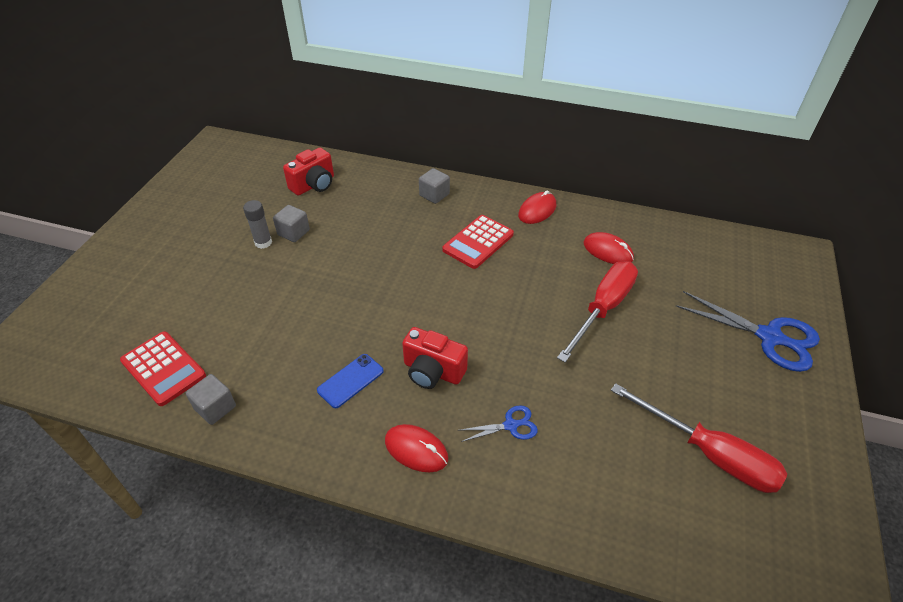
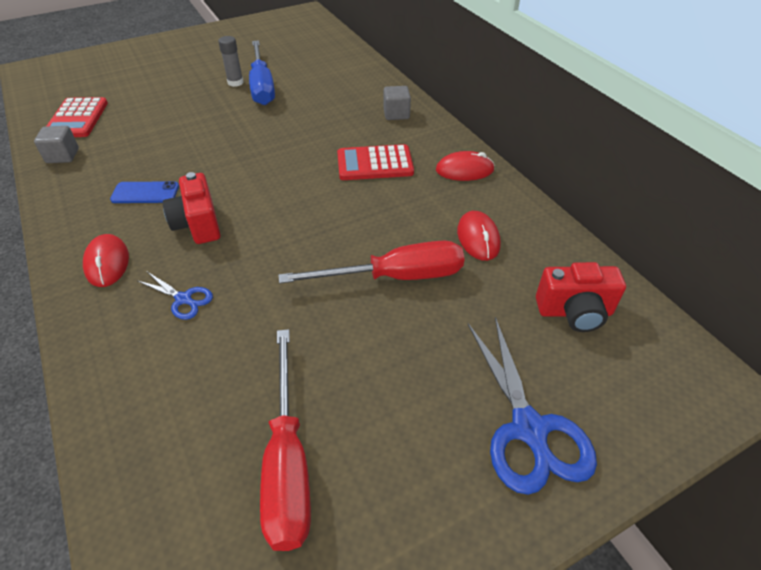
camera: 45 degrees right, 0 degrees up
grey cube [273,205,310,242] -> blue screwdriver [249,40,275,105]
red camera [283,148,334,196] -> red camera moved to [536,262,626,332]

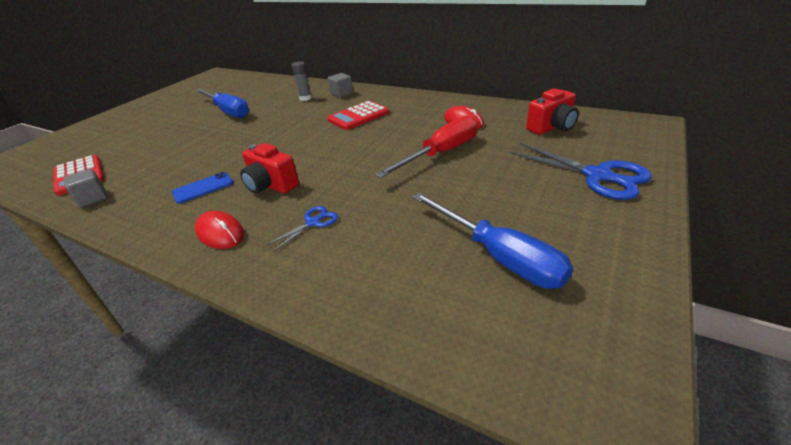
camera: 30 degrees left, 10 degrees down
blue scissors [138,272,213,320] -> blue scissors turned 45 degrees counterclockwise [266,206,338,251]
grey glue stick [218,36,244,87] -> grey glue stick moved to [292,61,312,101]
red screwdriver [260,329,311,551] -> blue screwdriver [412,192,573,289]
red mouse [436,151,495,181] -> none

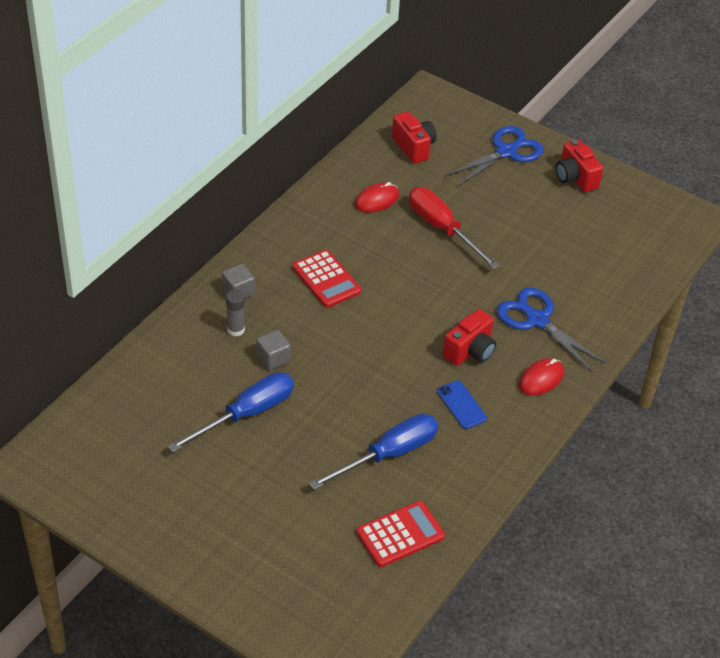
camera: 90 degrees left, 10 degrees up
grey cube [64,169,108,207] -> grey cube moved to [256,330,291,370]
blue scissors [266,206,338,251] -> blue scissors [497,287,606,372], size x1.97
blue screwdriver [412,192,573,289] -> blue screwdriver moved to [309,414,438,490]
none -> red camera [556,139,603,192]

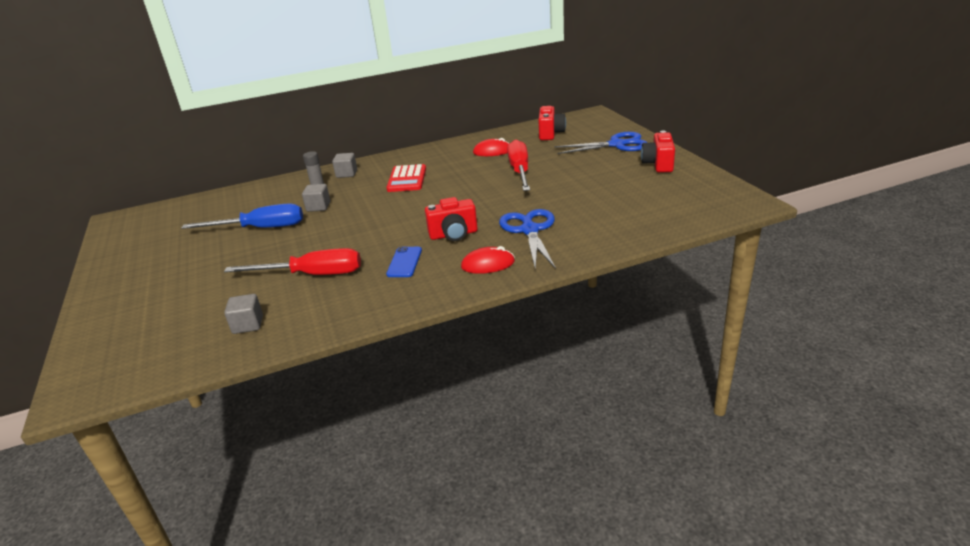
camera: 40 degrees right, 15 degrees down
blue screwdriver [309,414,438,490] -> red screwdriver [224,248,361,275]
red calculator [356,501,445,567] -> grey cube [224,294,263,334]

